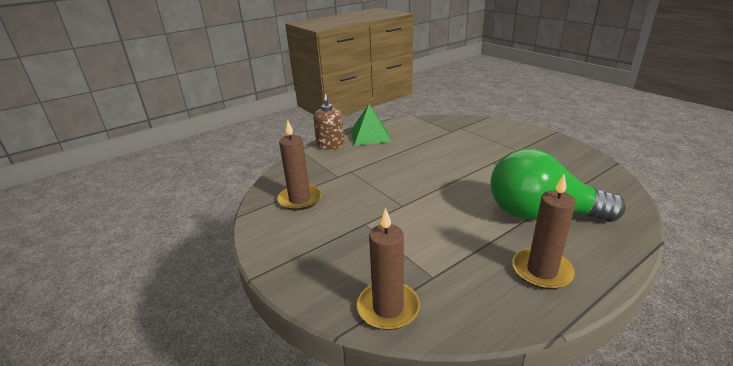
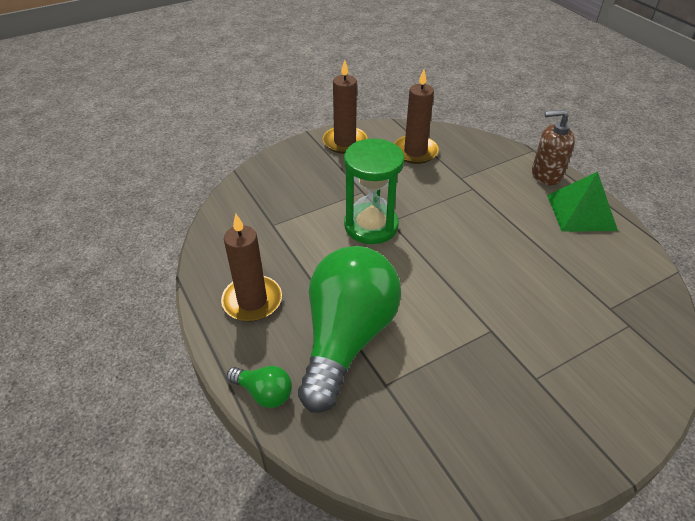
camera: 95 degrees right, 15 degrees up
brown candle [357,208,420,330] -> brown candle moved to [323,60,368,154]
none -> green light bulb [226,366,292,408]
none -> green hourglass [344,139,404,244]

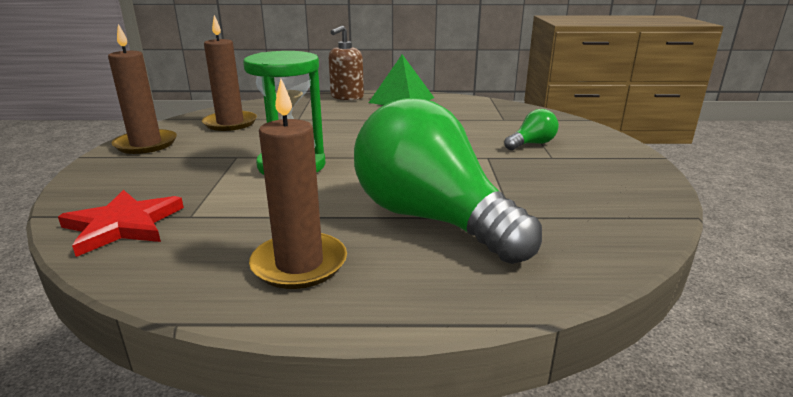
camera: 60 degrees left, 20 degrees down
green light bulb [226,366,292,408] -> green light bulb moved to [504,109,559,150]
none -> red star [58,190,184,257]

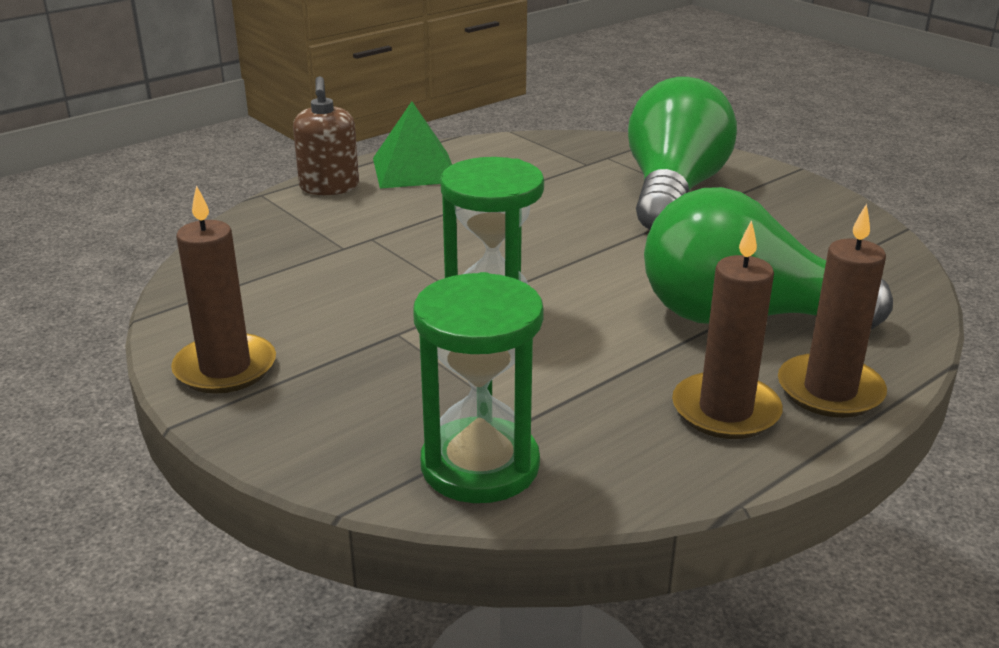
camera: 40 degrees left, 5 degrees up
red star [58,190,184,257] -> green hourglass [413,272,544,503]
brown candle [202,15,257,131] -> brown candle moved to [778,204,887,418]
green light bulb [504,109,559,150] -> green light bulb [628,77,737,230], size x2.42

